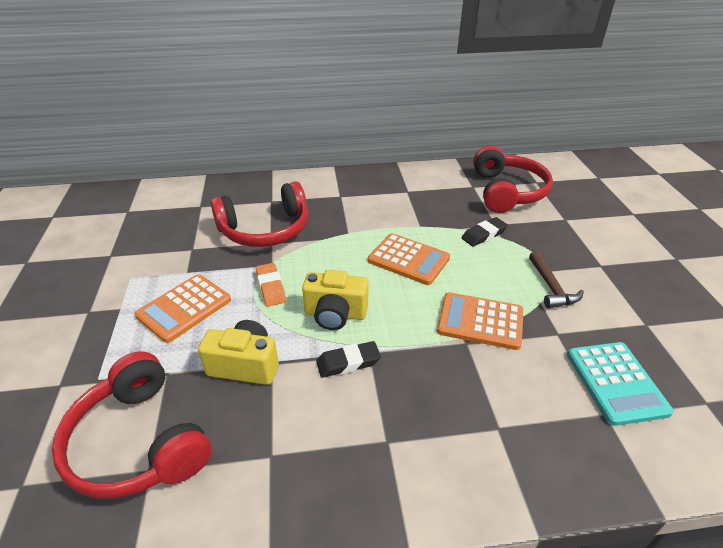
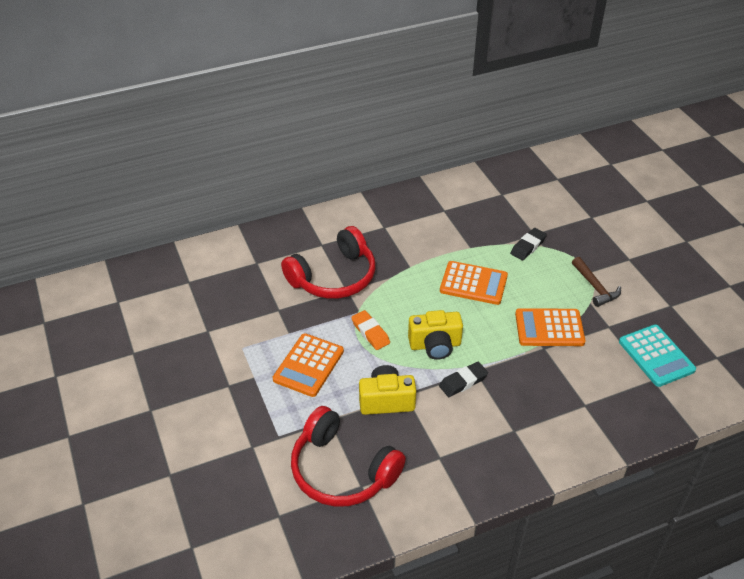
camera: 15 degrees left, 5 degrees up
red headphones [473,146,553,213] -> none

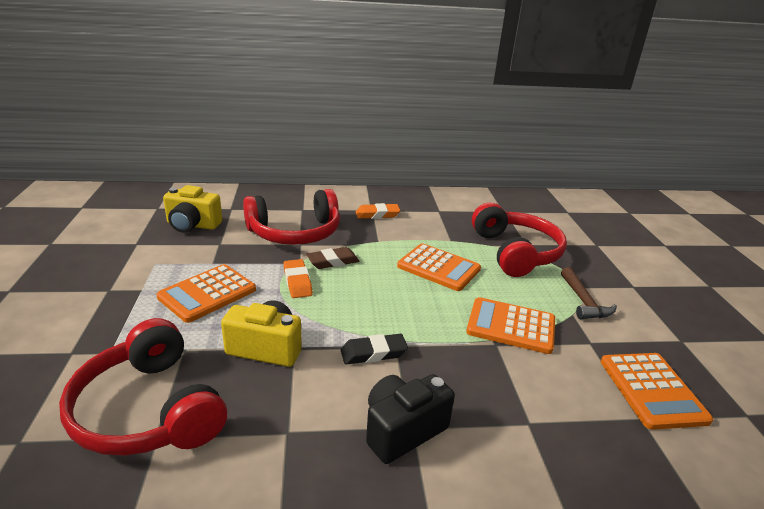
camera: 15 degrees right, 15 degrees down
yellow camera [408,310,463,360] -> yellow camera moved to [163,185,222,233]
black eraser [510,228,547,260] -> red headphones [472,202,567,277]
turquoise calculator [619,325,696,387] -> orange calculator [601,353,713,430]
none -> brown eraser [306,247,359,269]
none -> orange eraser [356,203,400,219]
none -> black camera [366,374,455,464]

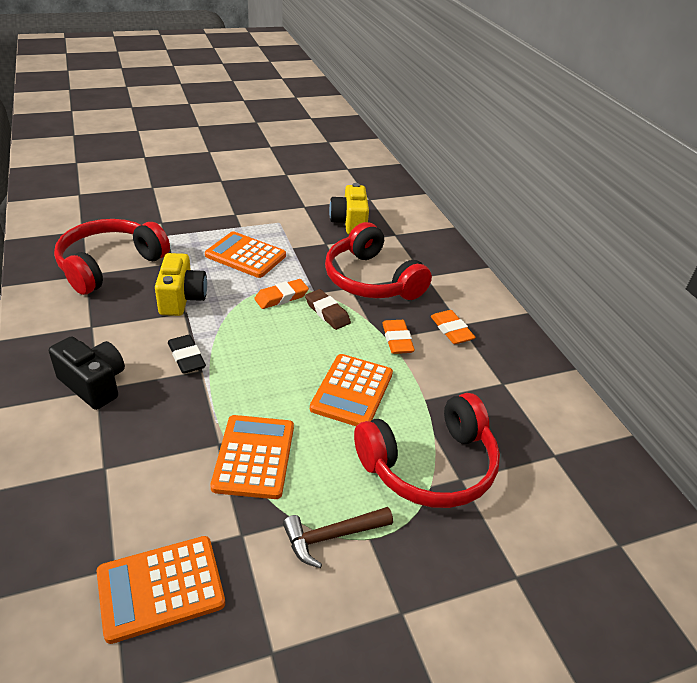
camera: 75 degrees right, 10 degrees up
none -> orange eraser [382,320,415,354]

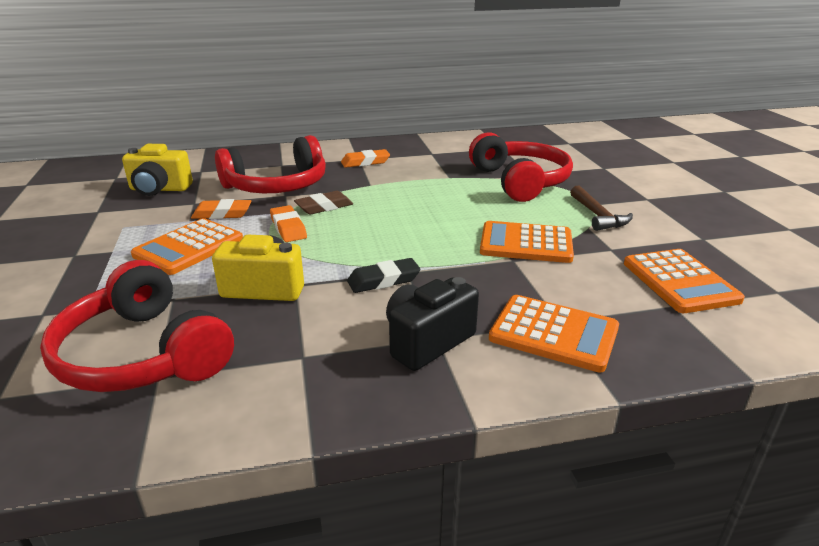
camera: 80 degrees left, 10 degrees down
orange calculator [310,354,393,426] -> orange calculator moved to [489,295,619,373]
orange eraser [382,320,415,354] -> orange eraser moved to [191,199,251,219]

